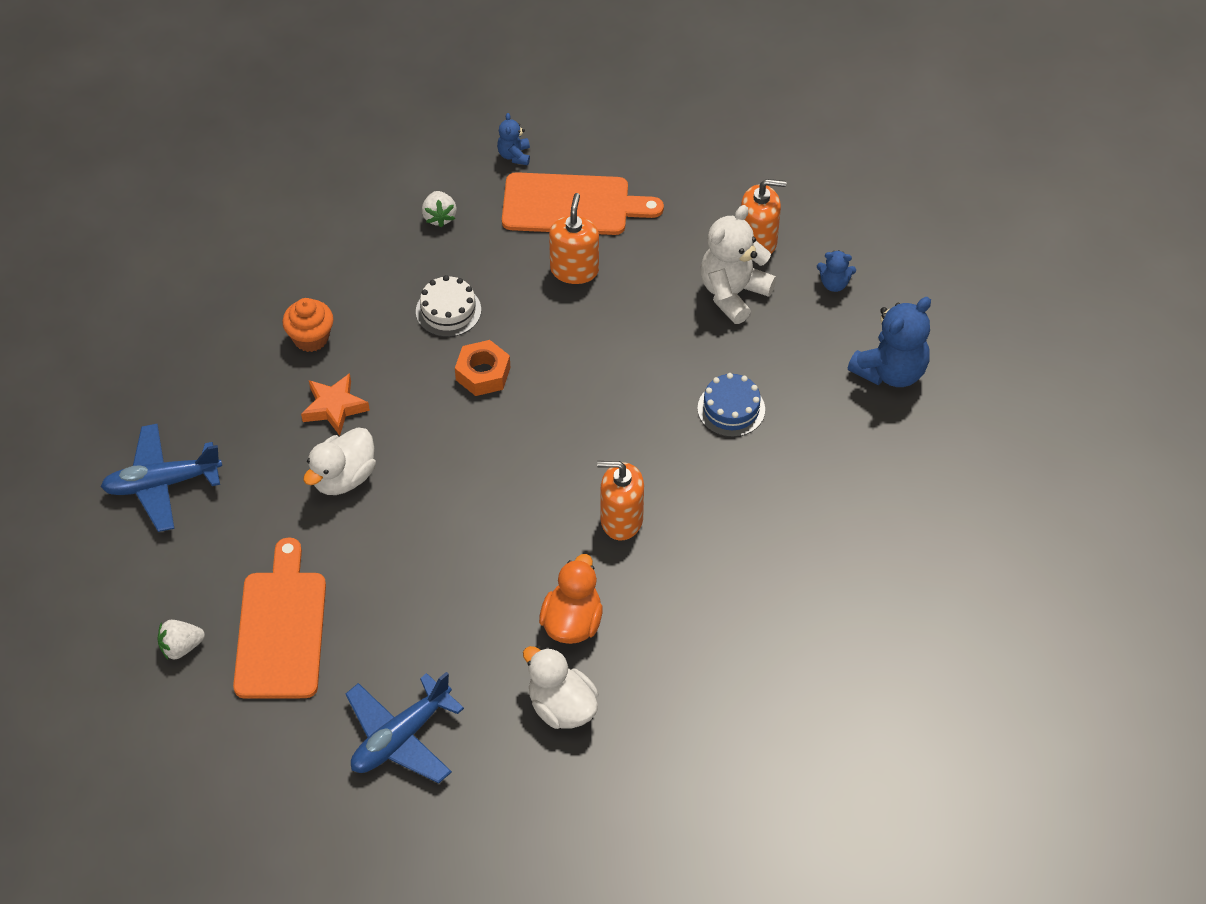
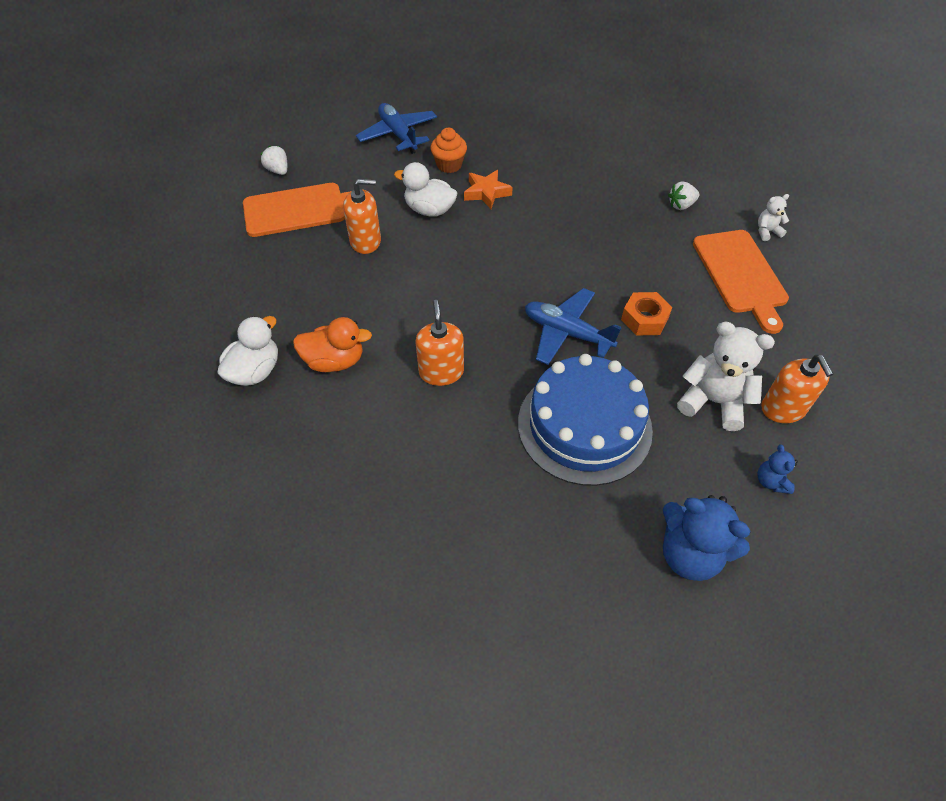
camera: 75 degrees right, 0 degrees up
orange cupcake [282,298,334,352] -> orange cupcake moved to [430,128,467,173]
blue plane [346,672,464,784] -> blue plane moved to [525,288,622,365]
white cake [416,275,481,337] -> none
orange nut [455,340,510,396] -> orange nut moved to [621,292,672,335]
blue teddy bear [497,113,530,165] -> white teddy bear [758,194,789,241]
orange soap dispenser [549,193,599,284] -> orange soap dispenser moved to [343,179,381,254]
blue cake [697,373,765,437] -> blue cake [518,354,653,486], size x2.12

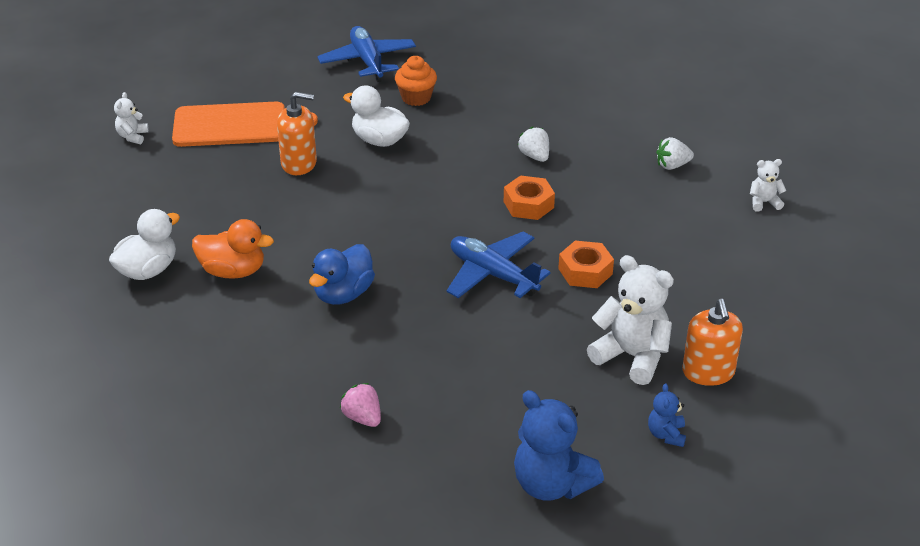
camera: 10 degrees right, 15 degrees down
white strawberry [260,145,287,175] -> white strawberry moved to [518,127,549,162]
orange soap dispenser [416,300,464,386] -> blue duck [309,244,375,305]
orange star [464,170,513,209] -> none
blue cake [518,354,653,486] -> none
orange cutting board [693,230,789,334] -> none
none -> white teddy bear [114,92,149,144]
none -> pink strawberry [340,383,381,427]
none -> orange nut [504,175,555,220]

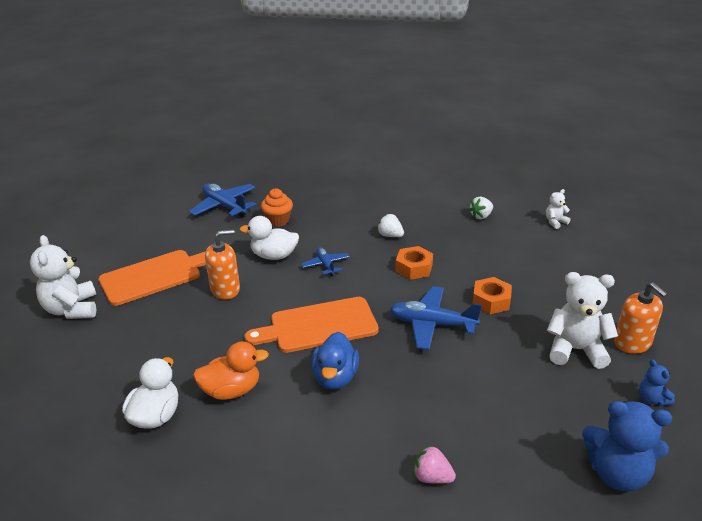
camera: 25 degrees left, 5 degrees down
white teddy bear [114,92,149,144] -> white teddy bear [30,235,96,319], size x2.01
none -> orange cutting board [245,297,379,353]
none -> blue plane [301,247,349,276]

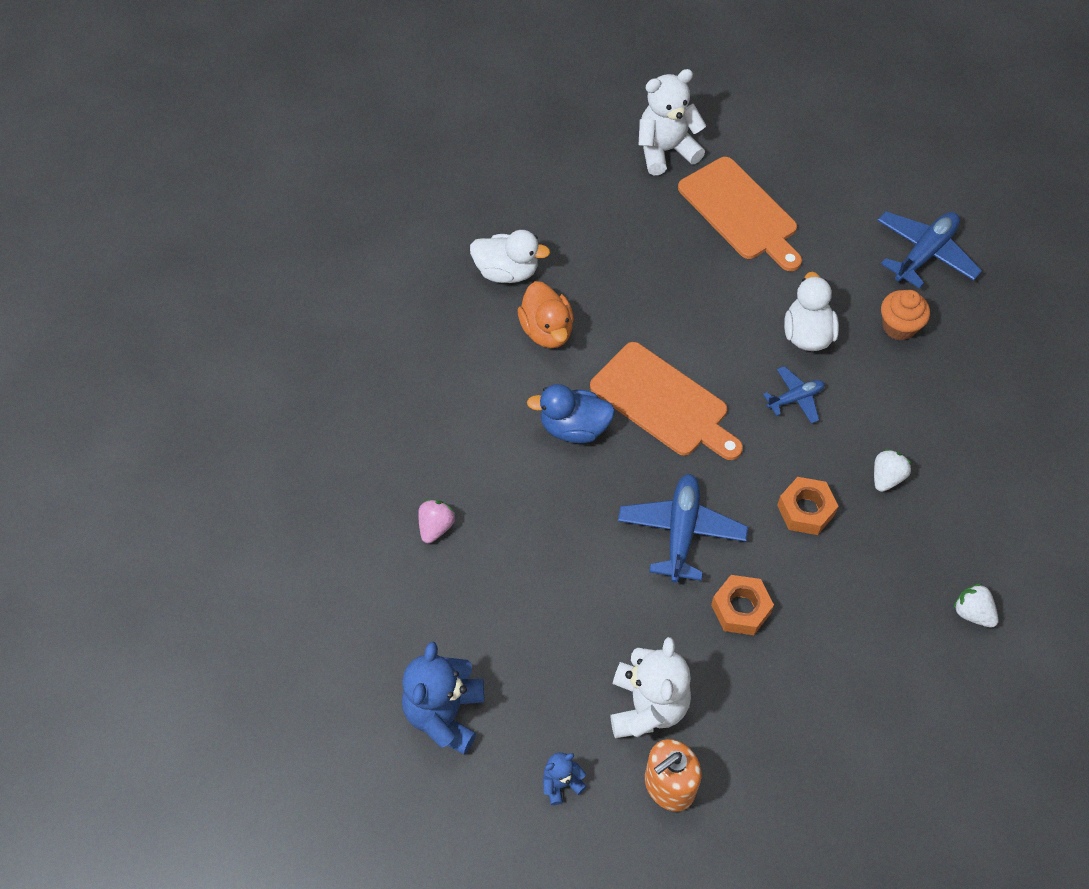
camera: 85 degrees right, 25 degrees up
orange soap dispenser [205,229,240,299] -> none
orange cutting board [245,297,379,353] -> orange cutting board turned 150 degrees clockwise [590,342,743,460]
white teddy bear [546,189,571,229] -> none

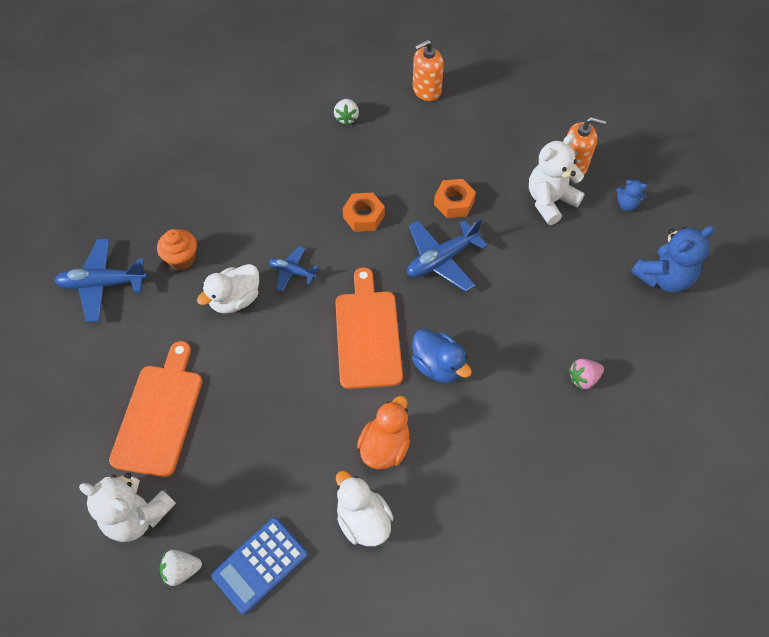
camera: 135 degrees left, 0 degrees up
white strawberry [874,449,912,492] -> white strawberry moved to [160,550,202,586]
none -> blue calculator [211,517,308,614]
none -> orange soap dispenser [413,40,444,101]

